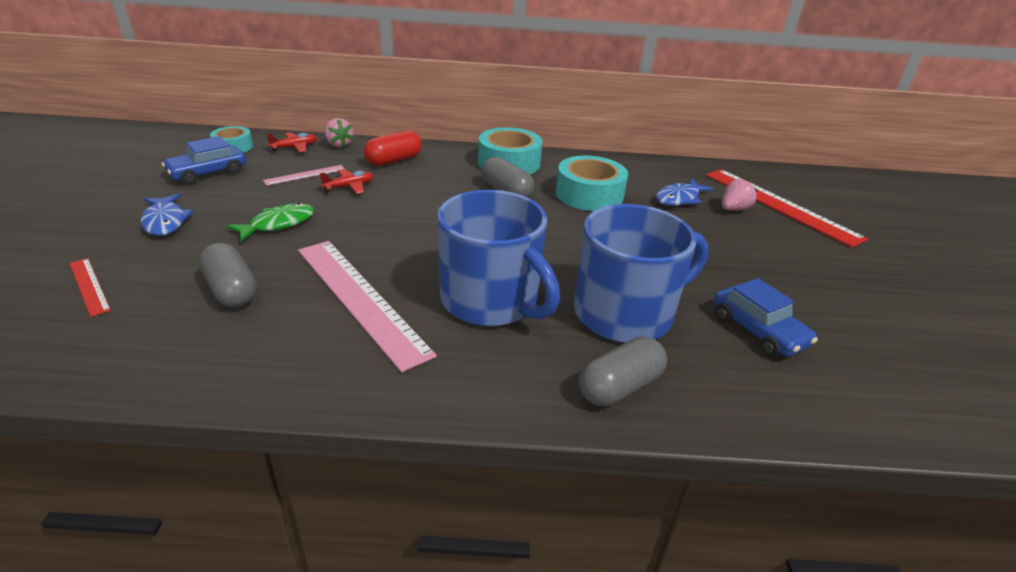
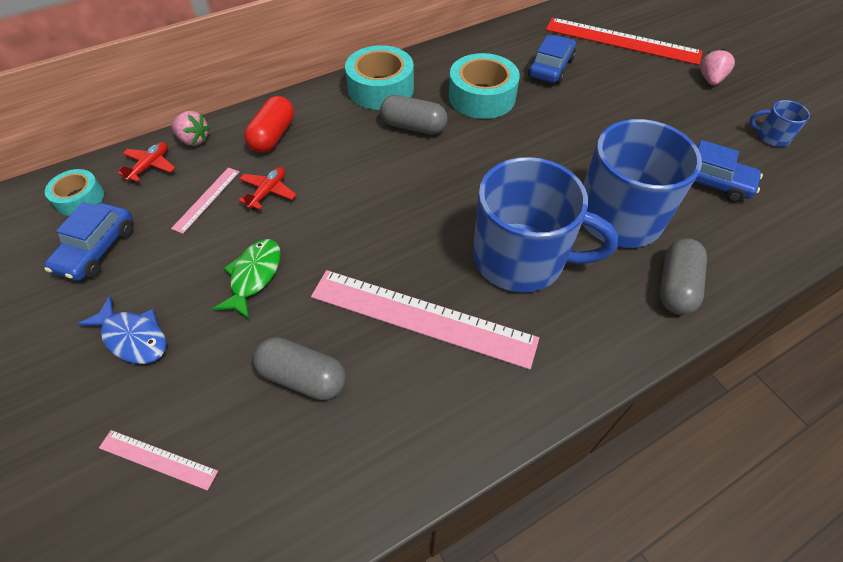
camera: 30 degrees left, 20 degrees up
red ruler [69,258,111,317] -> pink ruler [99,430,218,491]
blue fish [656,178,714,206] -> blue car [528,35,576,84]
pink strawberry [722,179,758,211] -> pink strawberry moved to [700,49,735,85]
none -> blue mug [749,100,810,147]

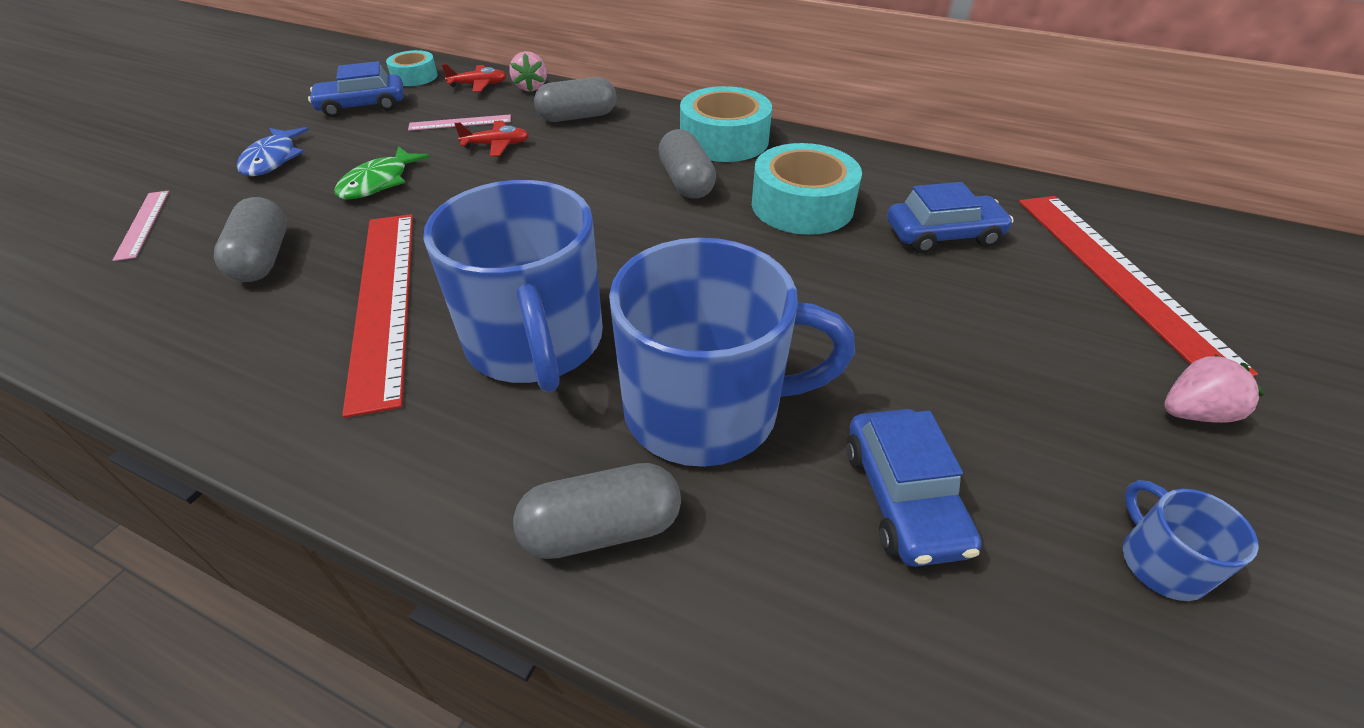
camera: 55 degrees right, 10 degrees down
green fish [212,239,281,319] -> green fish turned 135 degrees clockwise [335,146,430,200]
red capsule [244,96,294,153] -> grey capsule [534,77,617,122]
pink ruler [311,270,539,370] -> red ruler [342,214,413,418]

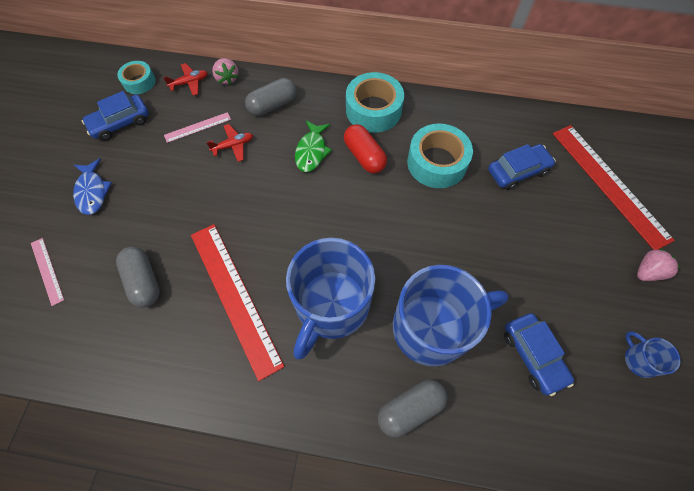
camera: 15 degrees left, 20 degrees up
green fish [335,146,430,200] -> green fish moved to [295,121,332,172]
blue mug [423,180,603,392] -> blue mug turned 60 degrees clockwise [286,238,375,360]
grey capsule [658,129,716,198] -> red capsule [344,124,387,173]

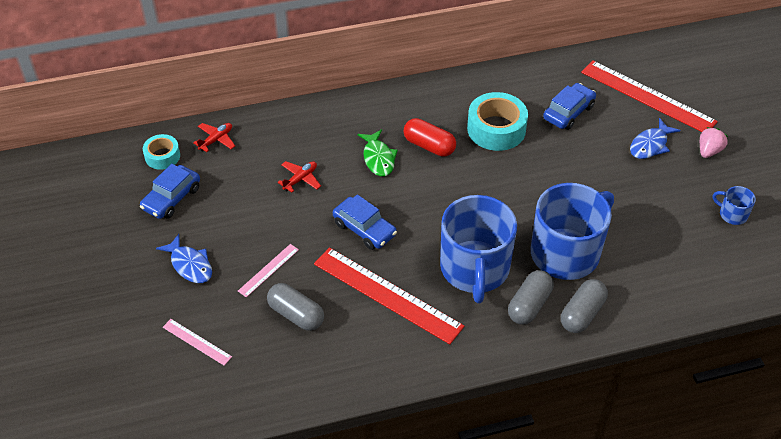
camera: 25 degrees left, 15 degrees down
pink ruler [164,112,231,143] -> pink ruler moved to [238,244,299,297]
pink strawberry [212,58,239,85] -> none
grey capsule [245,78,297,116] -> grey capsule moved to [508,270,554,324]
turquoise tape [346,72,404,133] -> none
blue car [504,313,574,396] -> blue car moved to [333,194,397,250]
none -> blue fish [630,118,681,159]

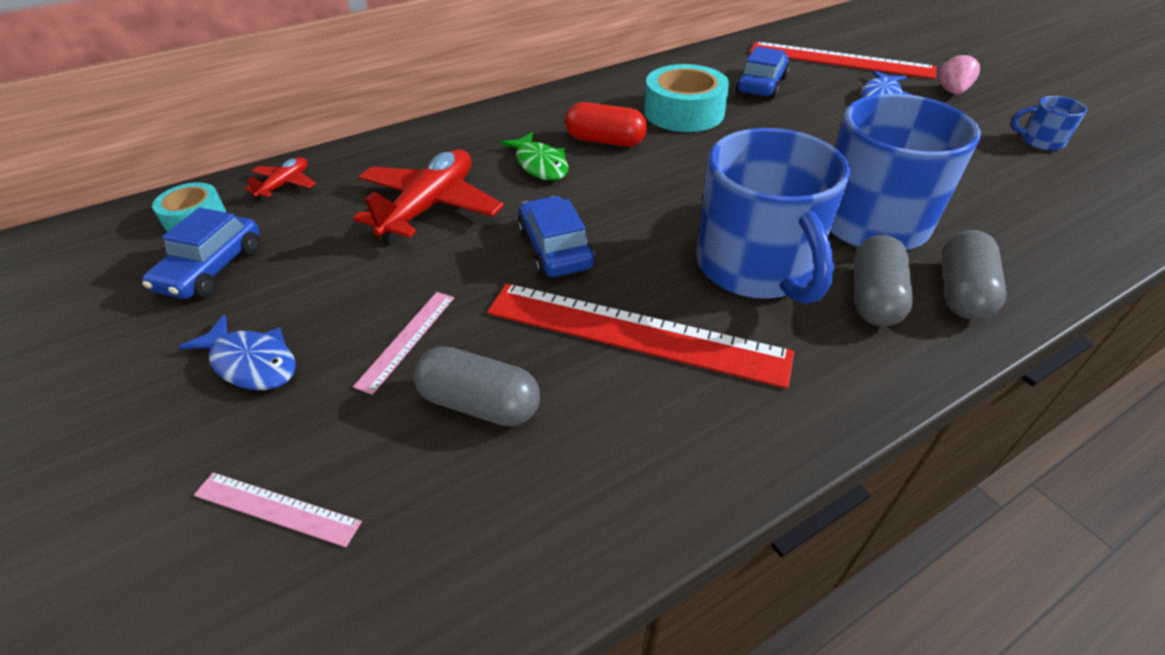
camera: 15 degrees left, 5 degrees down
red plane [278,161,321,193] -> red plane [353,149,504,243], size x2.01
blue car [333,194,397,250] -> blue car turned 135 degrees counterclockwise [518,196,595,277]

